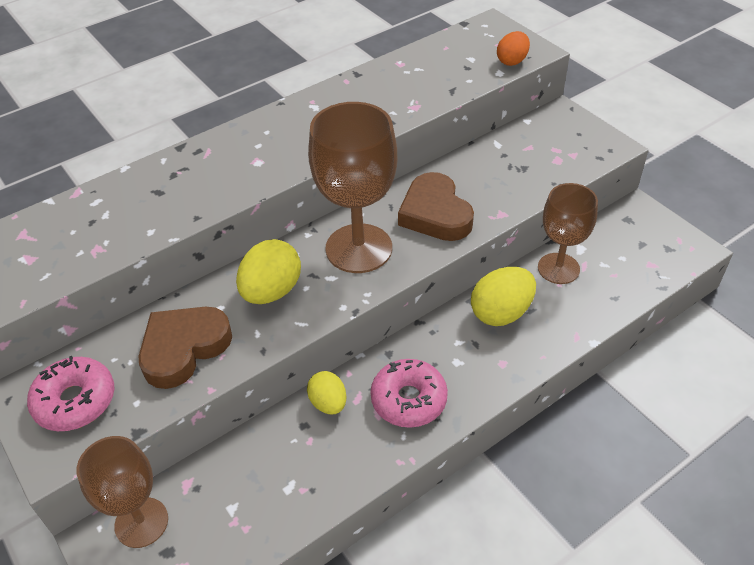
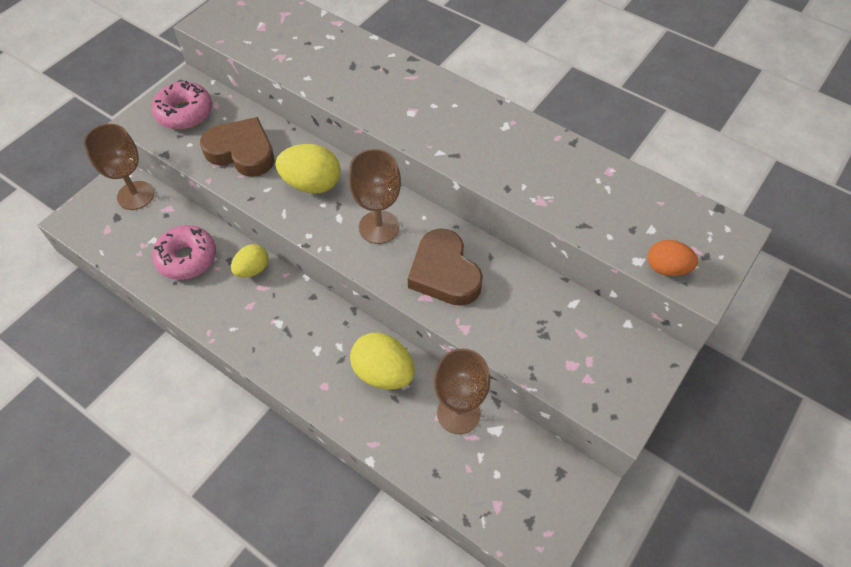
camera: 70 degrees right, 10 degrees up
brown goblet [308,102,397,273] -> brown goblet [349,149,401,244], size x0.66
pink donut [371,359,448,428] -> pink donut moved to [152,225,216,280]
brown heart [398,172,474,241] -> brown heart turned 75 degrees counterclockwise [408,229,483,306]

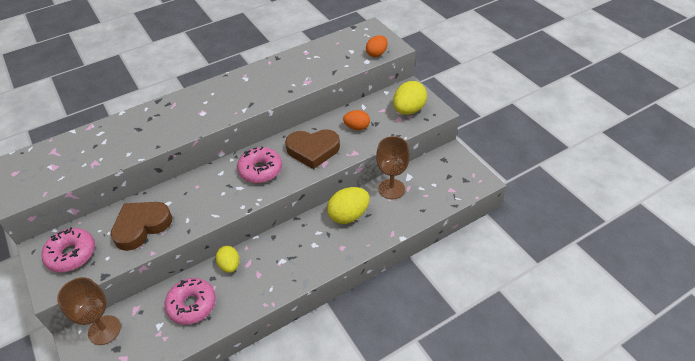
camera: 65 degrees left, 10 degrees down
yellow egg [276,144,340,194] -> yellow egg moved to [393,81,427,115]
brown goblet [349,149,401,244] -> pink donut [237,147,282,183]
none -> orange egg [343,110,370,130]

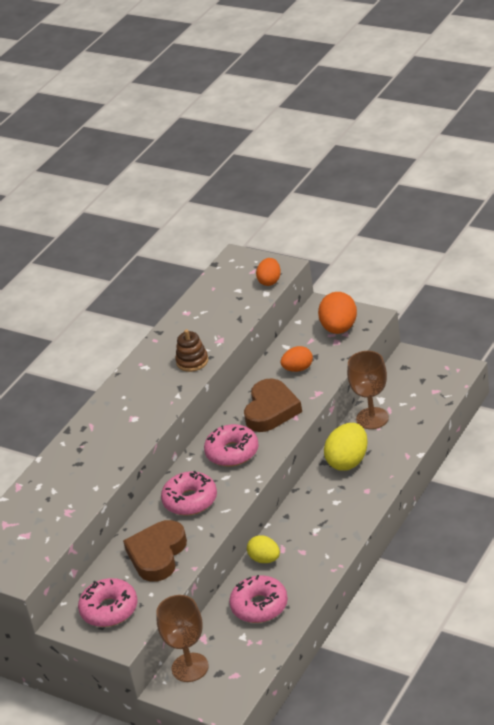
camera: 25 degrees left, 10 degrees down
brown heart [285,129,340,169] -> brown heart turned 45 degrees counterclockwise [244,378,302,432]
yellow egg [393,81,427,115] -> orange egg [318,292,357,334]
none -> pink donut [161,471,217,516]
none -> brown stacking toy [175,329,208,372]

